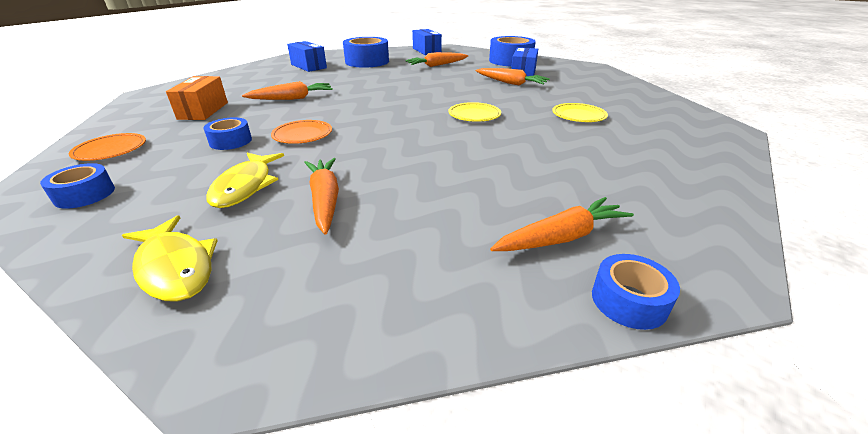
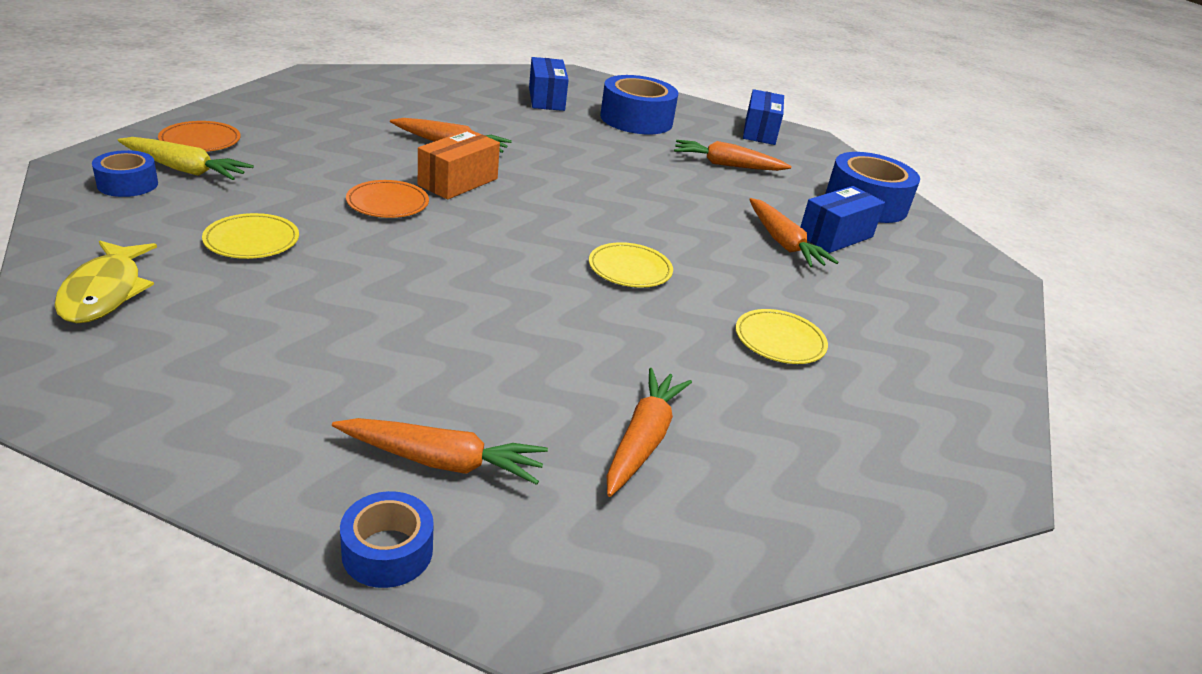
camera: 30 degrees right, 0 degrees up
orange box [166,76,228,120] -> orange box moved to [418,130,500,200]
blue tape [203,117,252,150] -> none
yellow fish [206,153,284,208] -> yellow plate [202,213,299,259]
orange carrot [304,158,339,234] -> orange carrot moved to [607,368,692,497]
none -> yellow carrot [118,137,254,180]

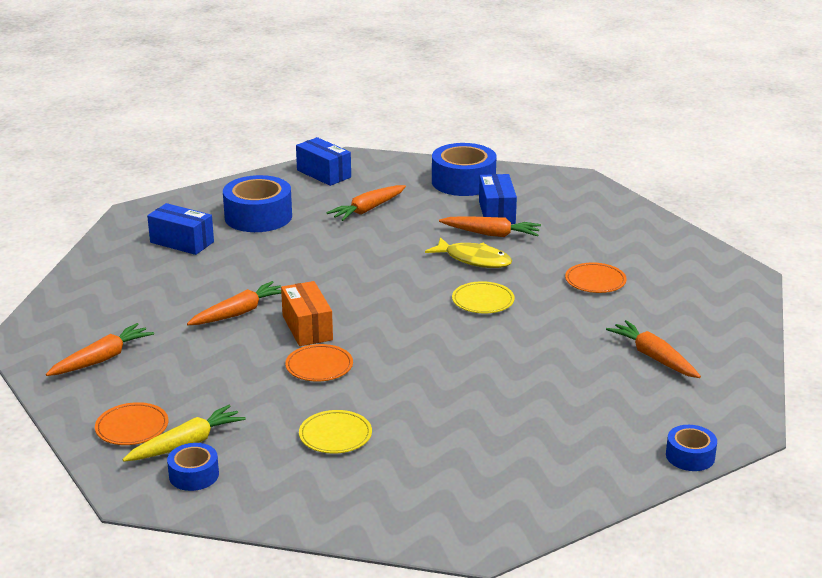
camera: 50 degrees left, 5 degrees down
yellow fish [54,241,157,323] -> yellow fish moved to [425,237,512,268]
orange carrot [332,418,548,485] -> orange carrot moved to [46,323,154,376]
yellow plate [736,309,828,364] -> orange plate [565,262,627,293]

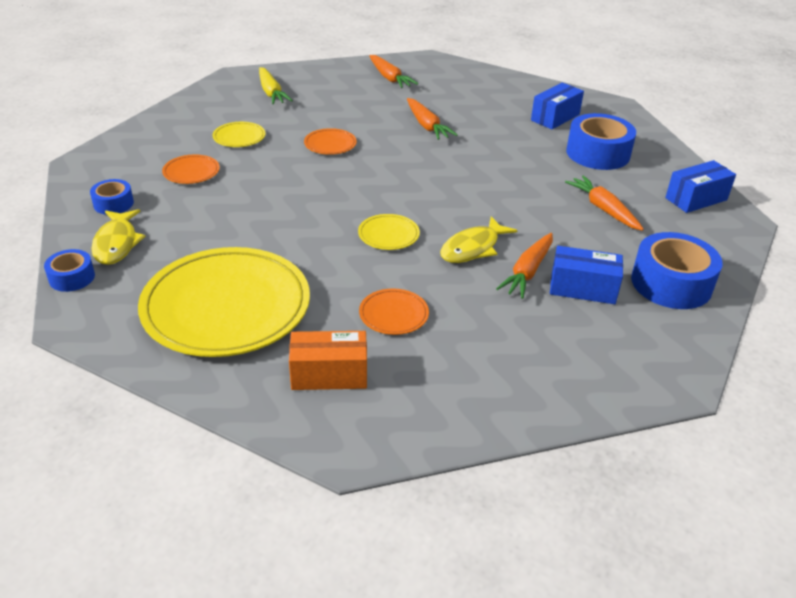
camera: 105 degrees right, 10 degrees up
orange plate [95,402,168,445] -> orange plate moved to [162,155,220,184]
blue tape [167,443,219,491] -> blue tape moved to [90,179,134,215]
orange box [281,281,333,346] -> orange box moved to [289,331,367,390]
orange carrot [606,320,701,378] -> yellow plate [138,247,310,357]
none -> yellow fish [91,209,146,265]

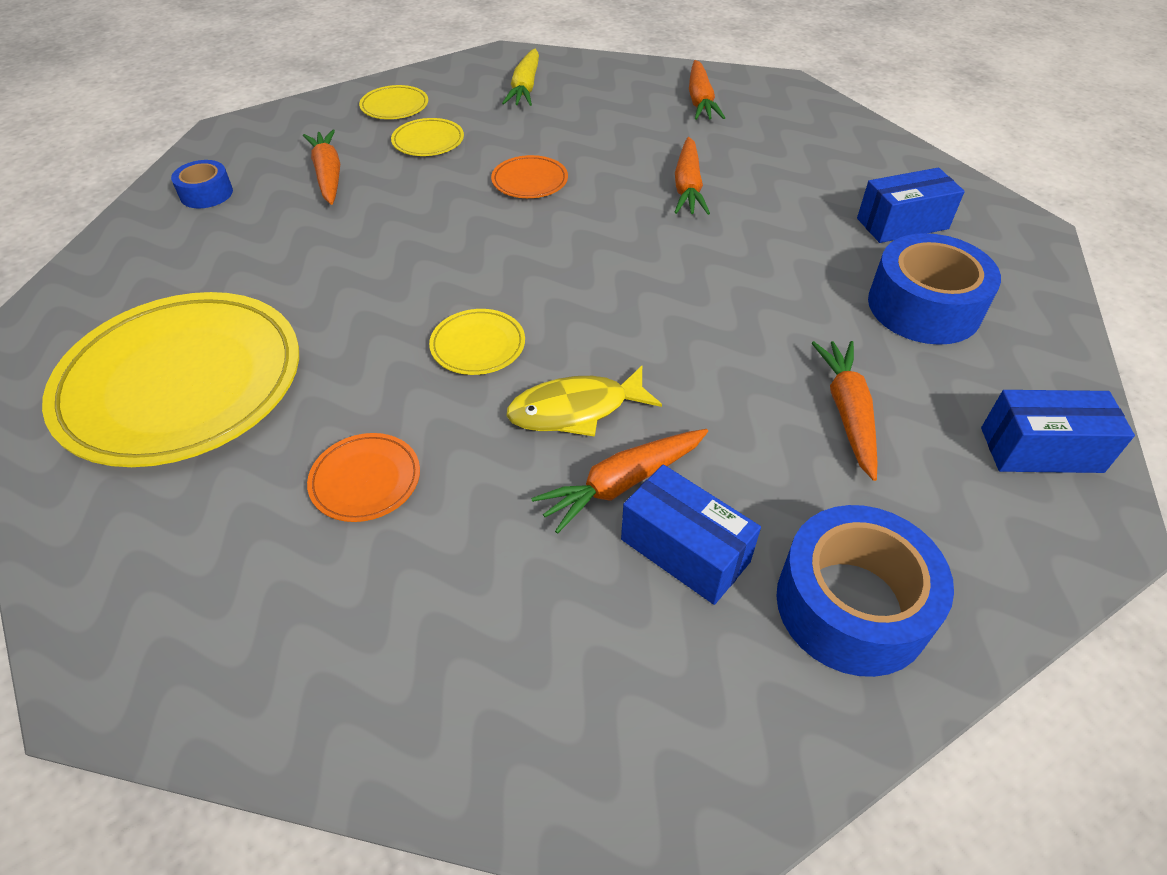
camera: 30 degrees right, 10 degrees up
blue tape [44,249,95,292] -> none
yellow fish [91,209,146,265] -> none
orange plate [162,155,220,184] -> orange carrot [303,130,340,205]
orange box [289,331,367,390] -> none
none -> yellow plate [359,85,428,119]

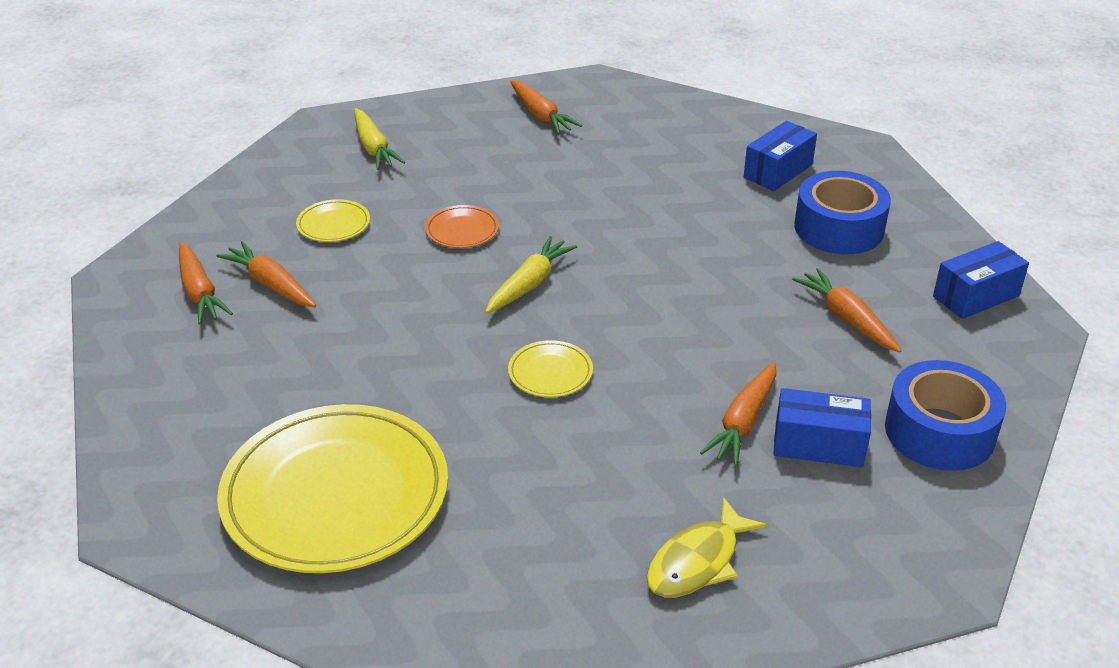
camera: 30 degrees left, 10 degrees down
blue tape [171,160,233,208] -> none
orange plate [307,433,420,522] -> none
yellow plate [359,85,428,119] -> none
yellow fish [507,366,662,437] -> yellow fish moved to [647,497,767,597]
orange carrot [674,137,710,215] -> orange carrot moved to [179,242,233,325]
none -> yellow carrot [485,236,577,314]

